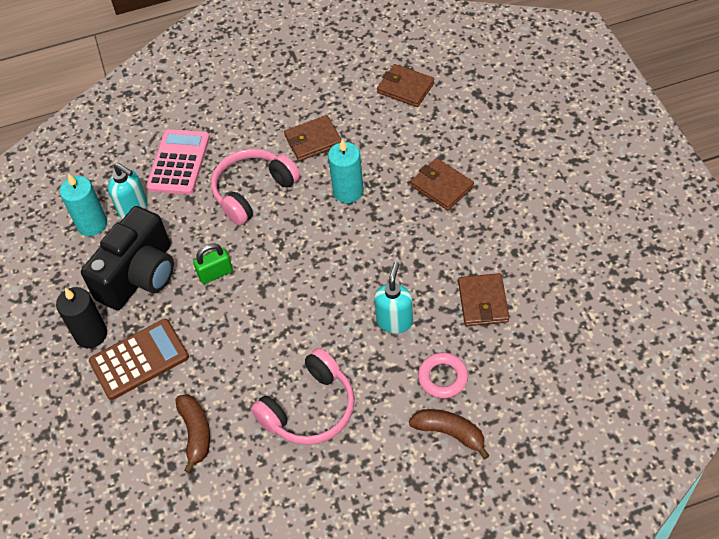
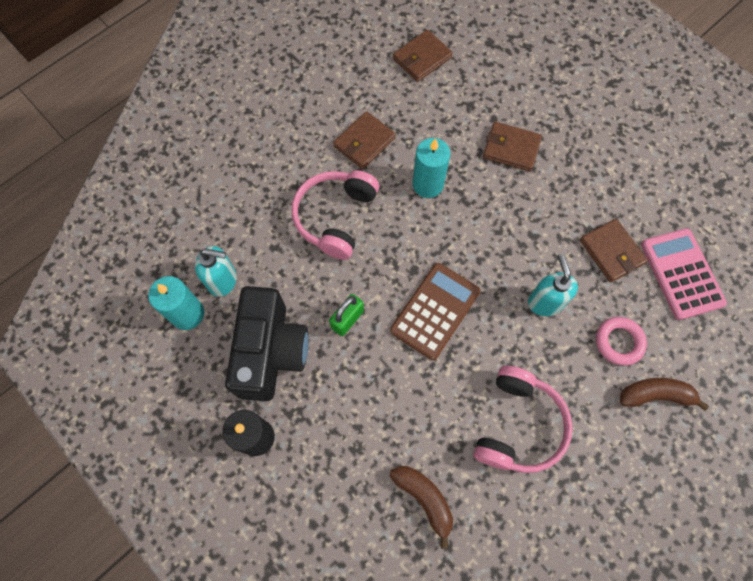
camera: 30 degrees left, 15 degrees up
brown calculator [89,319,189,400] -> brown calculator moved to [390,263,480,360]
pink calculator [146,129,210,195] -> pink calculator moved to [641,228,727,320]
brown wallet [377,64,435,107] -> brown wallet turned 45 degrees counterclockwise [393,30,453,82]

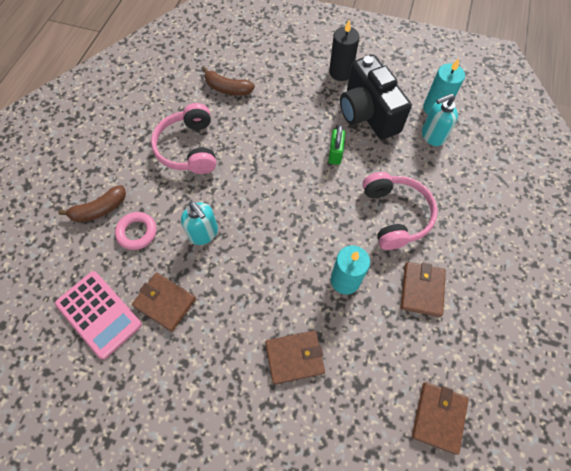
camera: 150 degrees right, 5 degrees down
brown calculator [390,263,480,360] -> none

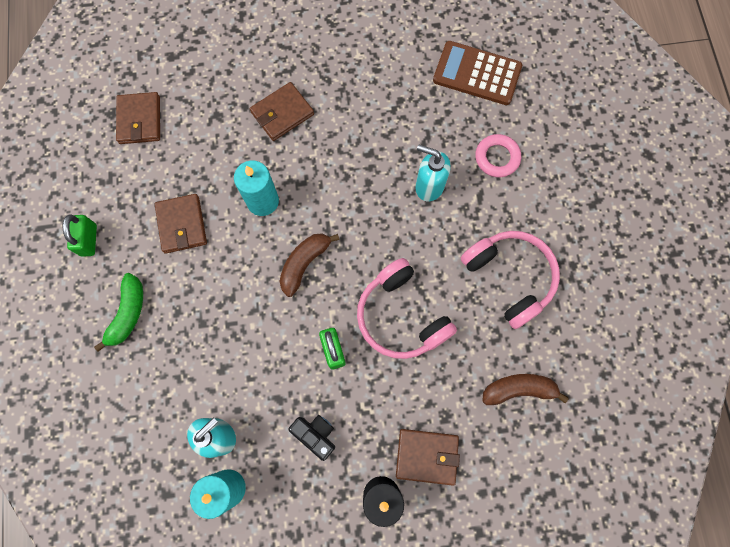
camera: 155 degrees right, 10 degrees up
pink calculator [55,271,142,359] -> brown calculator [433,41,522,105]
brown banana [58,185,126,222] -> brown banana moved to [279,233,339,297]
brown wallet [132,273,196,332] -> brown wallet moved to [396,429,460,486]
black camera [340,55,412,140] -> black camera [288,415,335,461], size x0.45
pink headphones [362,172,438,250] -> pink headphones moved to [357,258,457,359]
none -> green padlock [63,214,97,257]
none -> green banana [94,273,143,352]

